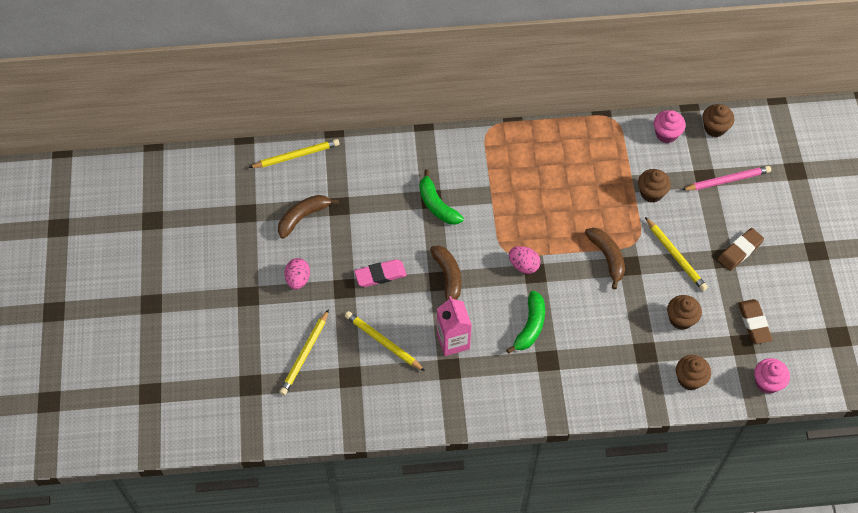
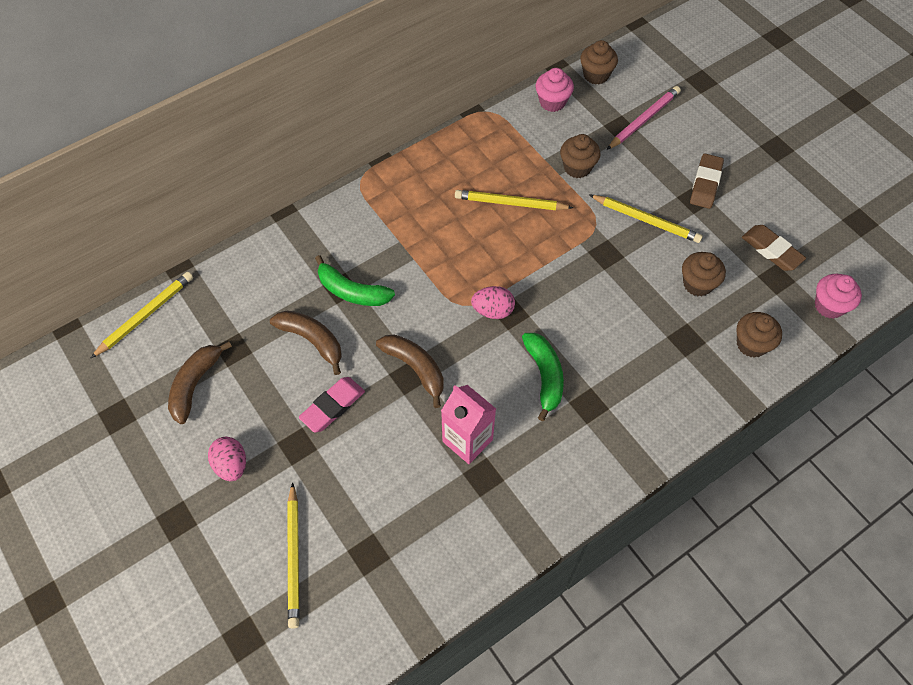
camera: 30 degrees left, 0 degrees up
yellow pencil [345,311,425,371] -> yellow pencil moved to [455,190,573,210]
brown banana [585,227,625,289] -> brown banana moved to [270,311,342,375]

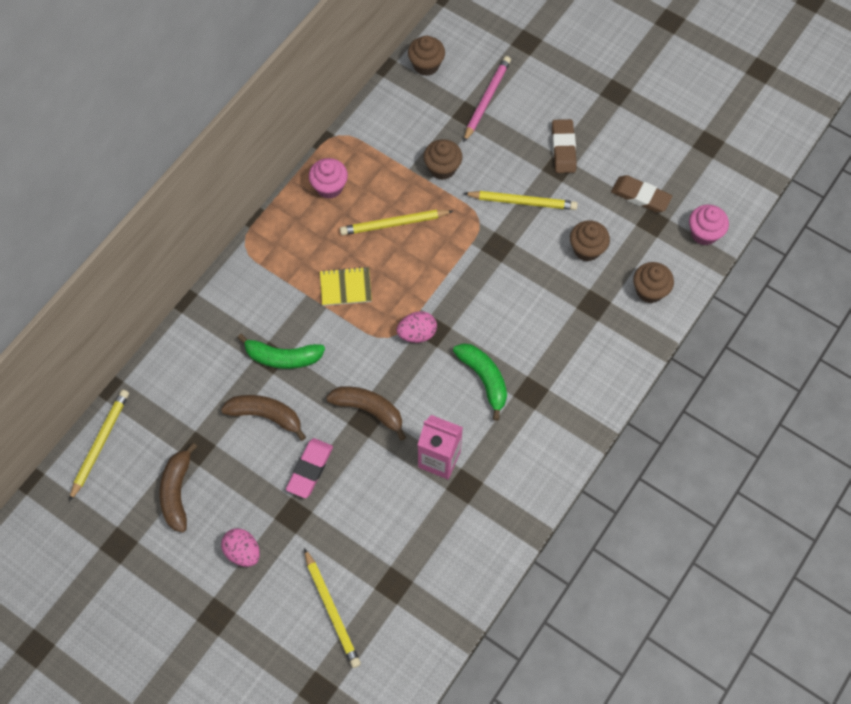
camera: 20 degrees left, 5 degrees up
pink cupcake [536,68,574,112] -> pink cupcake moved to [309,158,348,199]
none -> yellow notebook [320,267,372,306]

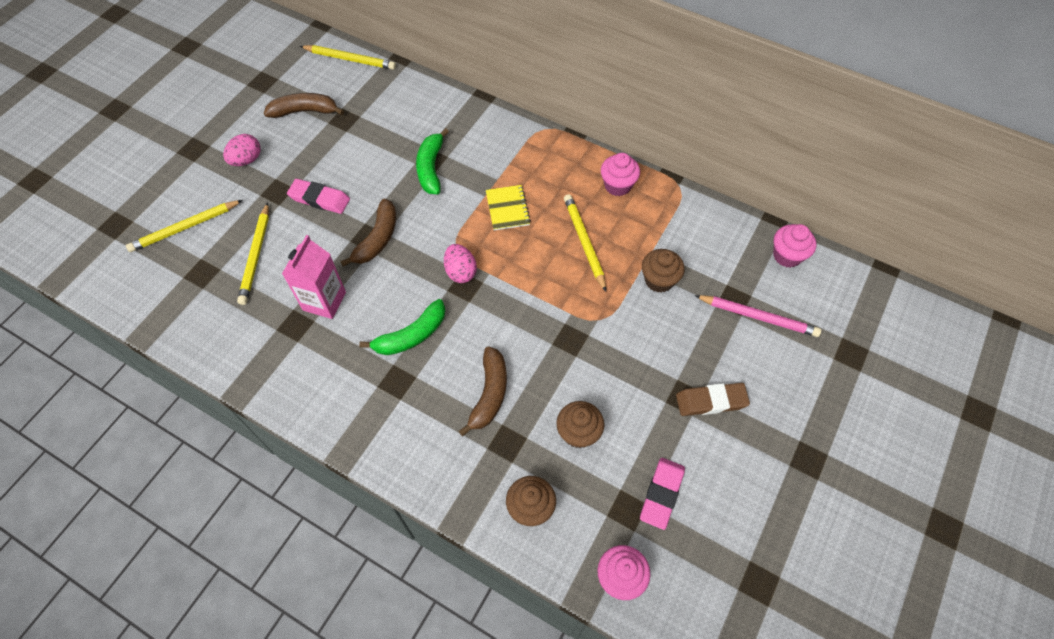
camera: 85 degrees right, 5 degrees down
brown banana [221,395,306,441] -> brown banana moved to [459,346,507,436]
brown cupcake [408,36,445,76] -> pink cupcake [773,224,816,268]
yellow pencil [463,191,578,210] -> yellow pencil moved to [237,202,269,305]
brown eraser [611,175,672,213] -> pink eraser [640,458,685,530]

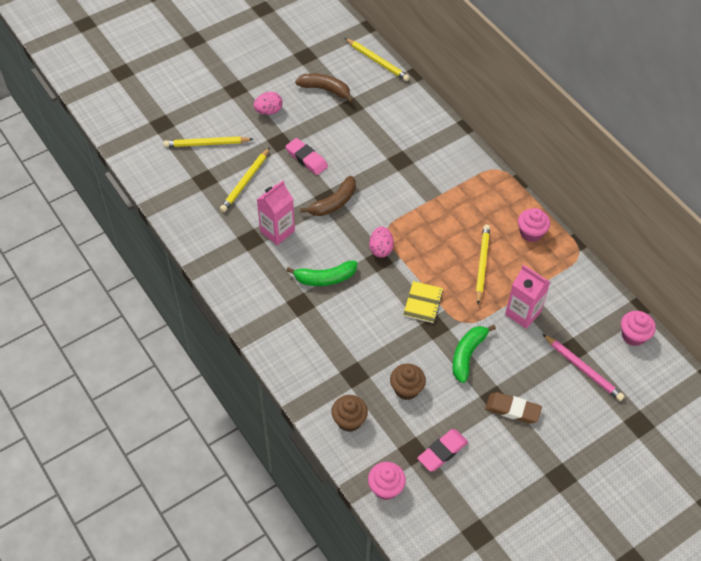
camera: 25 degrees right, 5 degrees down
green banana [416,128,449,194] -> green banana moved to [452,325,496,383]
brown banana [459,346,507,436] -> none
yellow notebook [486,185,531,230] -> yellow notebook moved to [403,281,443,323]
brown cupcake [642,249,685,293] -> pink carton [505,265,550,329]

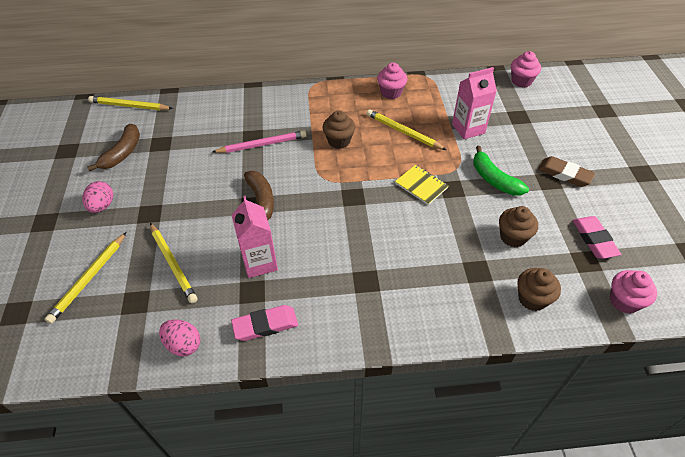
camera: 60 degrees left, 5 degrees down
pink eraser [285,138,328,175] -> pink eraser moved to [231,305,298,341]
green banana [286,261,357,286] -> none
brown banana [295,73,354,103] -> brown banana turned 150 degrees clockwise [87,123,140,171]
yellow pencil [345,38,410,81] -> yellow pencil turned 150 degrees counterclockwise [88,96,173,110]
pink egg [369,227,394,258] -> pink egg moved to [159,320,201,356]
brown eraser [485,392,542,424] -> brown eraser turned 75 degrees clockwise [538,156,595,187]
pink pencil [543,334,625,401] -> pink pencil moved to [212,131,307,153]
none -> brown cupcake [323,110,355,149]

